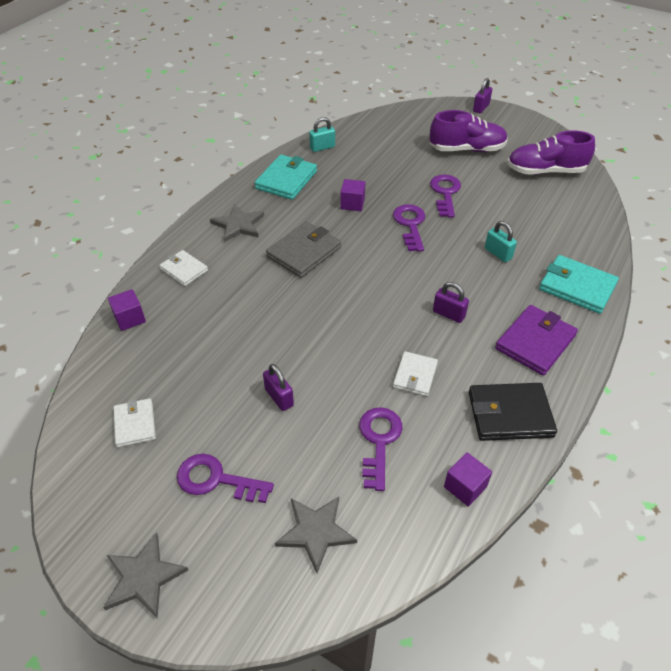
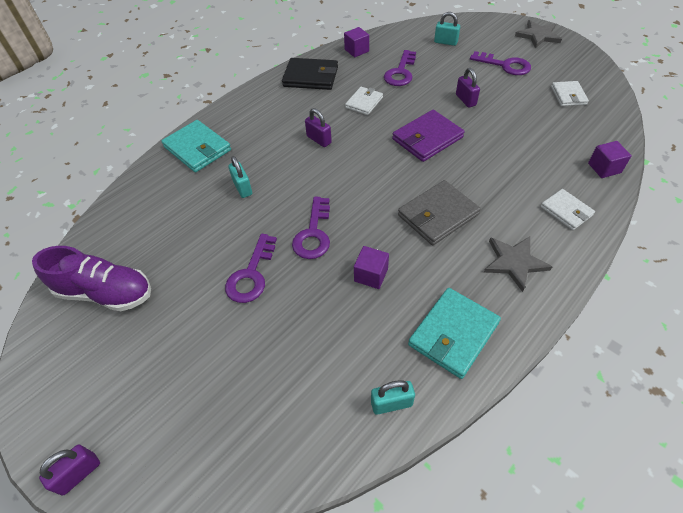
camera: 165 degrees left, 5 degrees up
grey star [275,497,357,573] -> turquoise padlock [434,12,460,46]
purple shoe [430,110,508,152] -> none
purple wallet [495,305,578,376] -> purple wallet moved to [392,110,465,162]

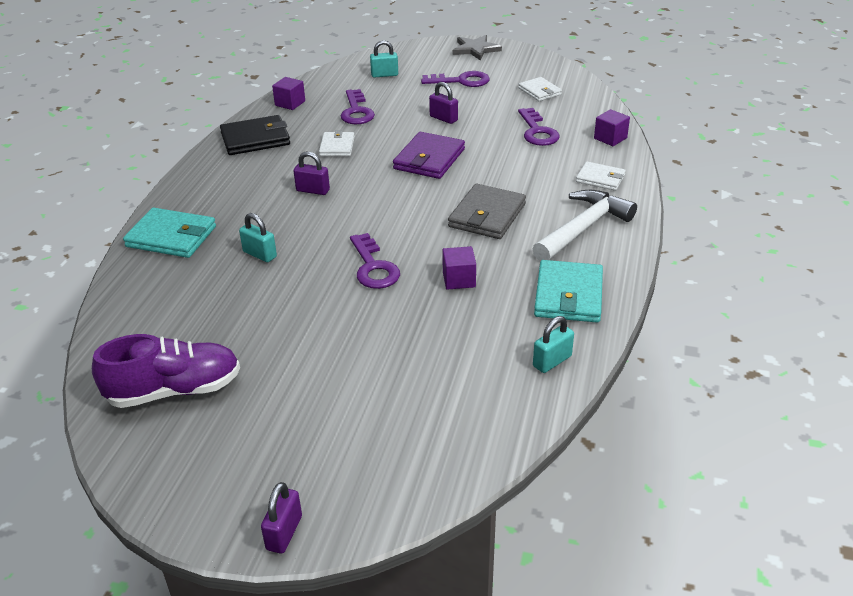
camera: 30 degrees left, 15 degrees down
purple key [225,234,277,303] -> purple key moved to [518,108,560,146]
grey star [484,237,552,292] -> white hammer [532,190,637,261]

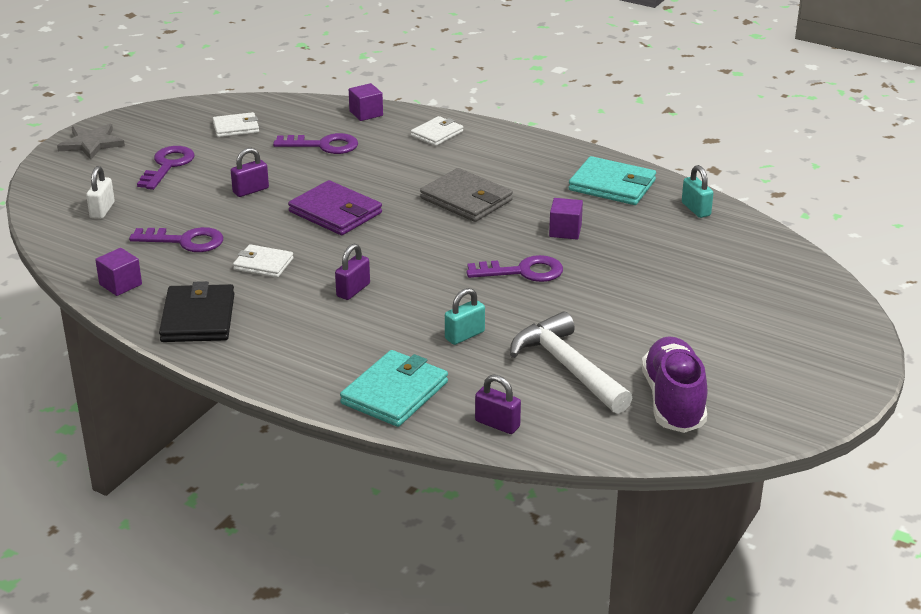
camera: 75 degrees left, 5 degrees down
purple padlock [261,482,302,554] -> purple padlock moved to [475,375,521,434]
turquoise padlock [370,40,398,78] -> white padlock [86,166,115,219]
white hammer [532,190,637,261] -> white hammer moved to [510,311,632,414]

